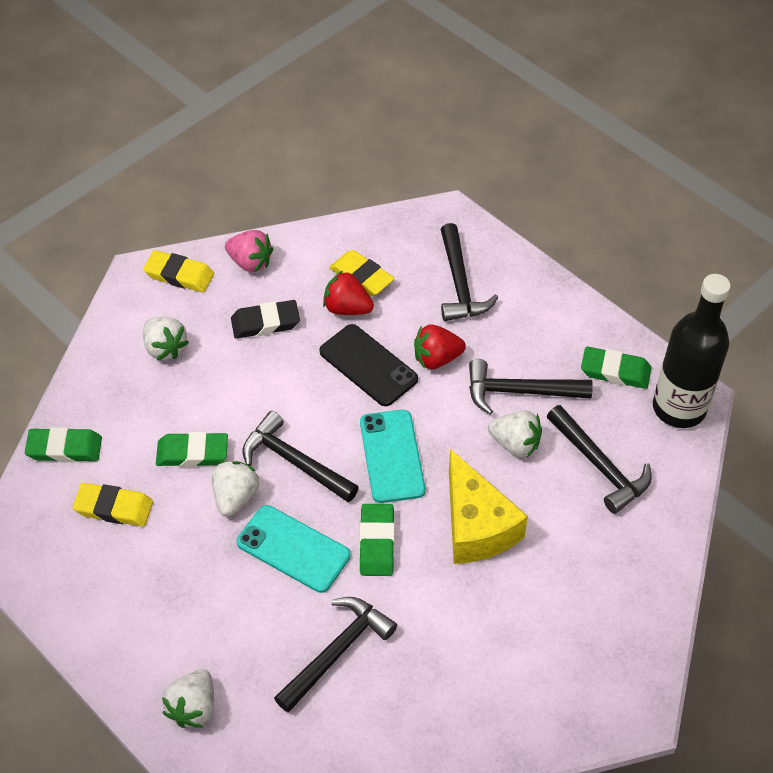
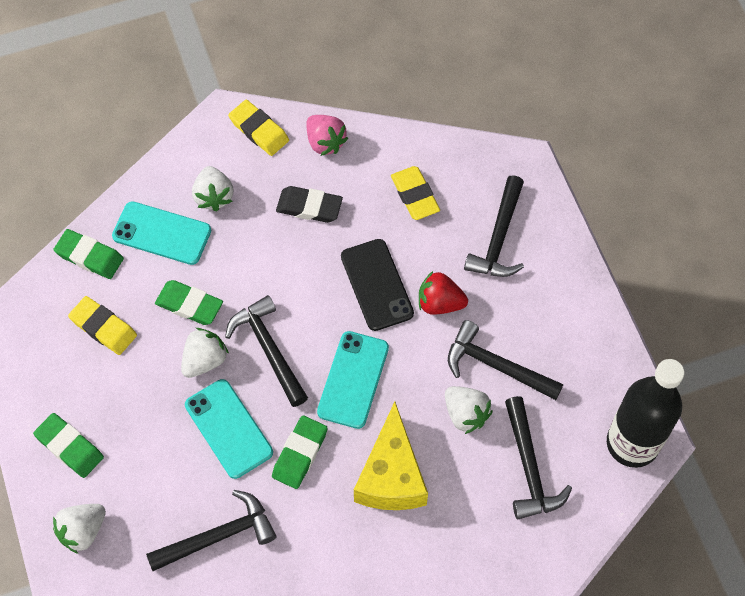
camera: 25 degrees right, 10 degrees up
red strawberry [323,271,374,315] -> none
green eraser [581,347,651,389] -> green eraser moved to [33,413,104,478]
none -> turquoise phone [112,201,211,265]

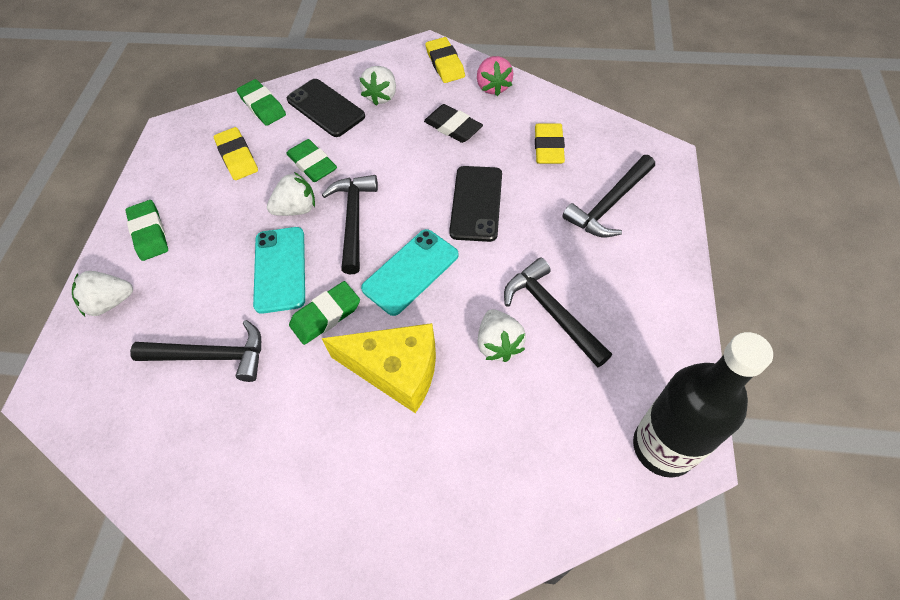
camera: 30 degrees right, 5 degrees down
turquoise phone [112,201,211,265] -> black phone [287,79,365,137]
yellow cheese [354,402,428,510] -> yellow cheese turned 105 degrees counterclockwise [321,323,436,413]
red strawberry [419,271,468,315] -> none
black hammer [505,396,572,519] -> none

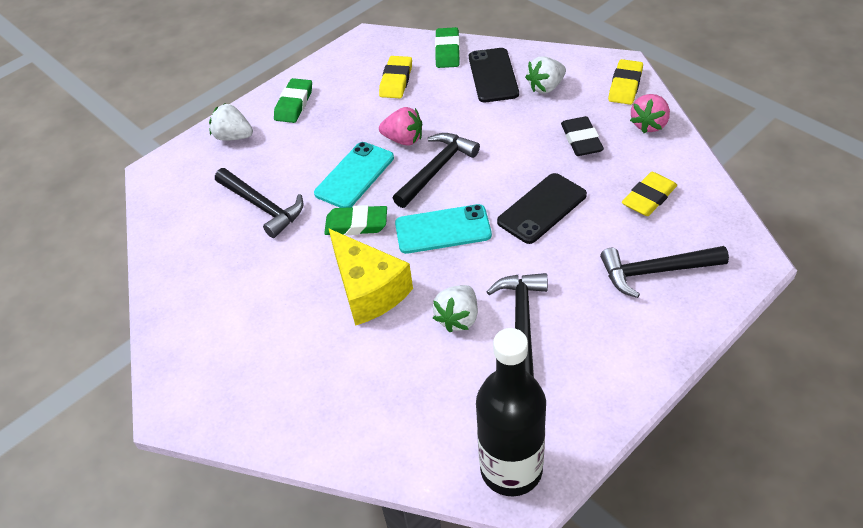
camera: 40 degrees right, 10 degrees down
white strawberry [267,172,315,216] -> pink strawberry [379,107,422,146]
green eraser [286,139,337,182] -> none

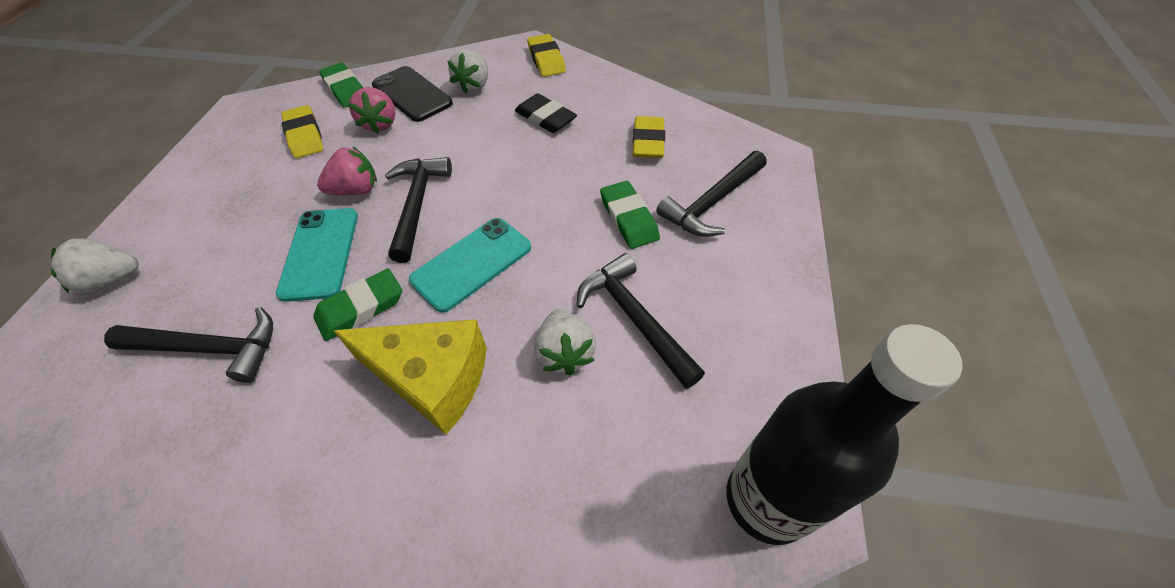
camera: 40 degrees left, 5 degrees up
green eraser [274,78,312,123] -> green eraser moved to [600,181,660,249]
black phone [497,173,587,244] -> none
pink strawberry [630,94,670,133] -> pink strawberry moved to [348,87,396,134]

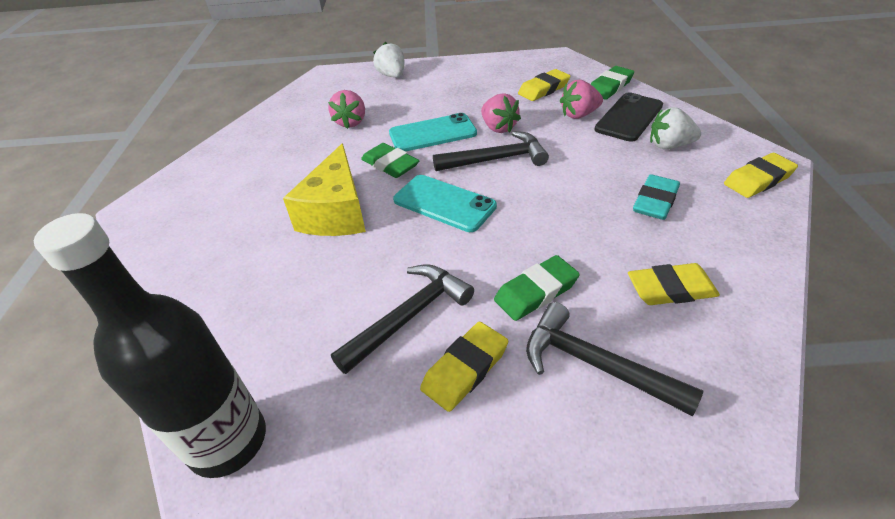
camera: 80 degrees right, 10 degrees down
black hammer [104,307,273,383] -> pink strawberry [328,90,365,129]
black eraser [515,93,577,133] -> turquoise eraser [633,174,680,220]
white strawberry [534,309,596,375] -> none
none -> yellow eraser [420,322,508,412]

